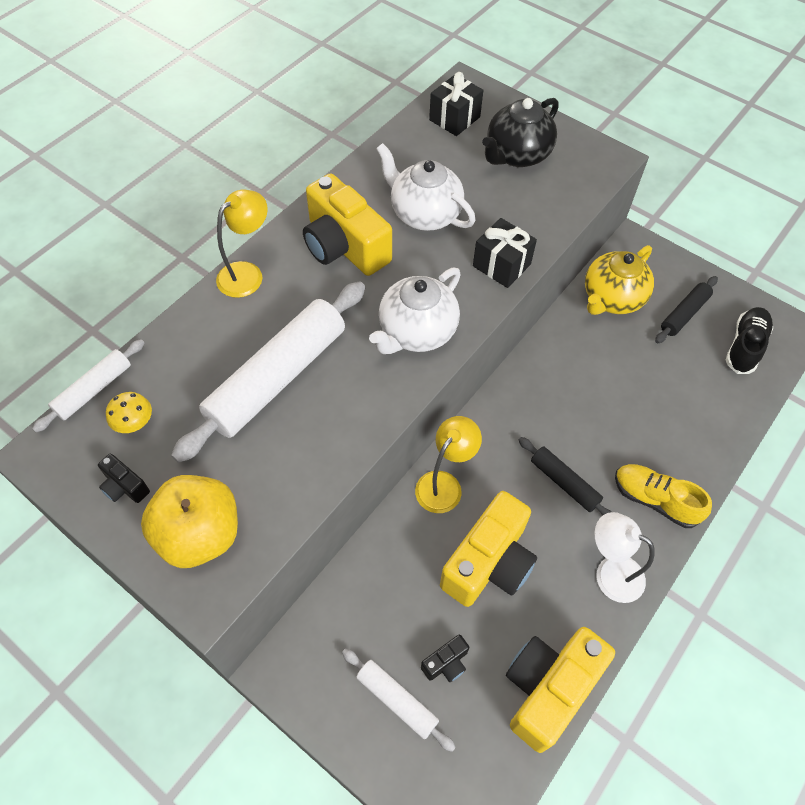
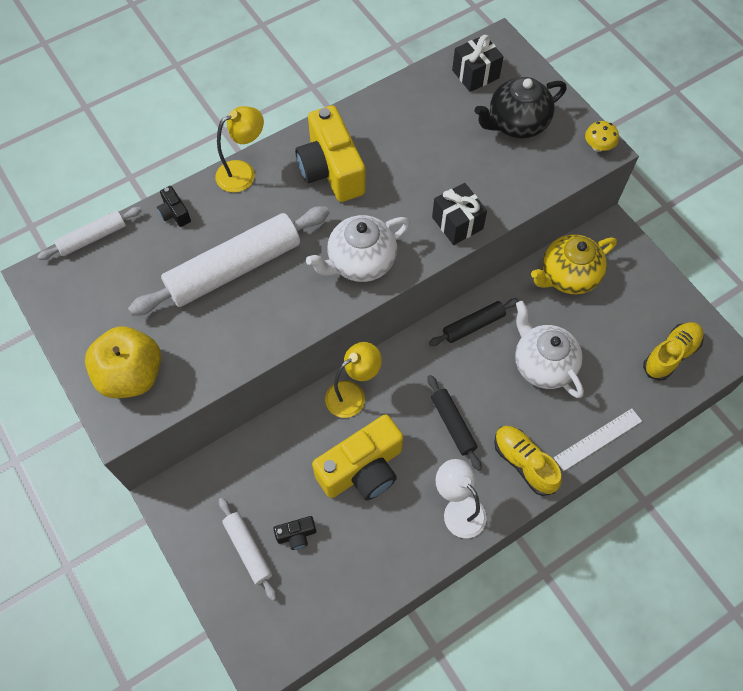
camera: 20 degrees right, 5 degrees up
black camera [98,454,150,503] -> black camera moved to [157,186,191,227]
yellow mushroom [106,392,152,433] -> yellow mushroom moved to [585,121,619,152]
white teapot [376,143,476,231] -> white teapot moved to [515,301,584,398]
yellow camera [506,627,615,753] -> none
black rolling pin [655,276,718,343] -> black rolling pin moved to [429,298,519,346]
black shoe [726,307,773,374] -> yellow shoe [643,322,704,381]
none -> white ruler [554,408,642,471]

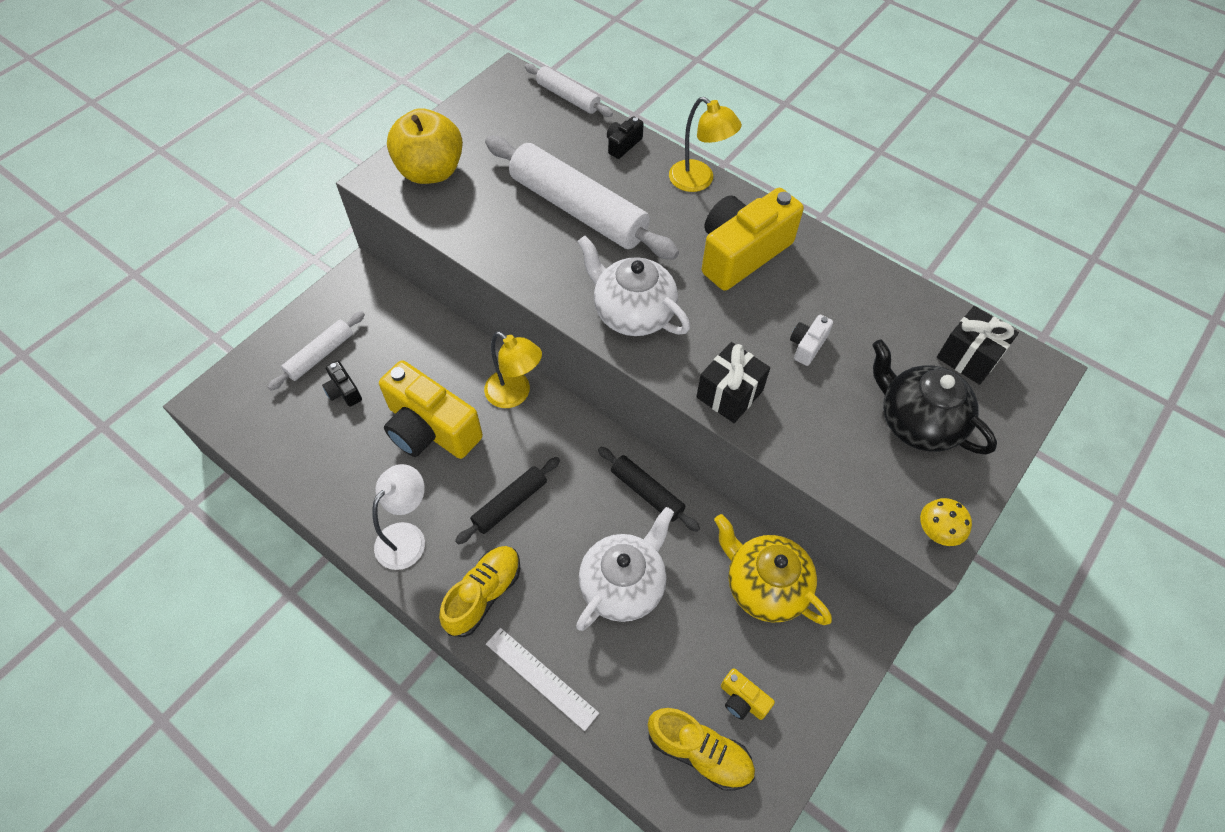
camera: 70 degrees right, 5 degrees down
none -> yellow camera [721,668,775,720]
none -> white camera [790,315,833,366]

